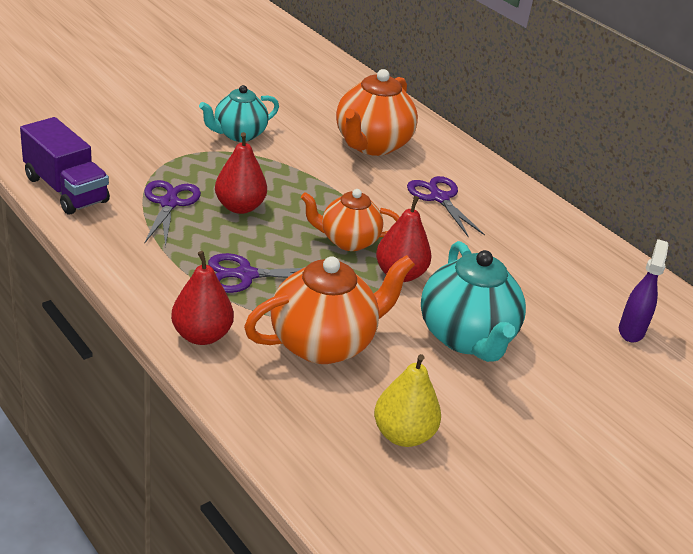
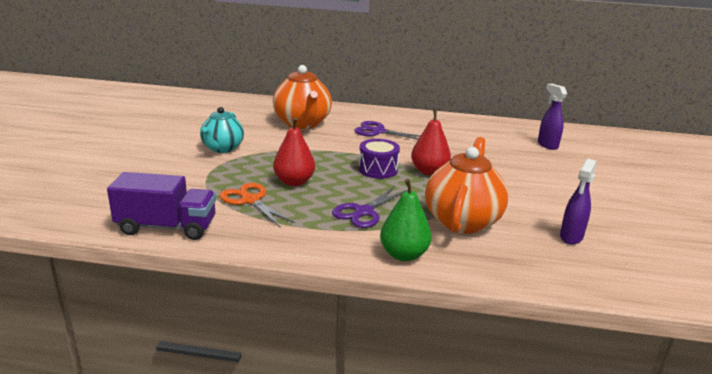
camera: 40 degrees left, 10 degrees down
purple scissors [144,180,201,247] -> orange scissors [219,183,295,227]
red pear [171,251,234,345] -> green pear [380,179,432,261]
orange teapot [301,189,400,251] -> purple drum [359,139,400,179]
yellow pear [374,354,441,447] -> purple spray bottle [560,159,596,245]
turquoise teapot [421,241,526,362] -> none

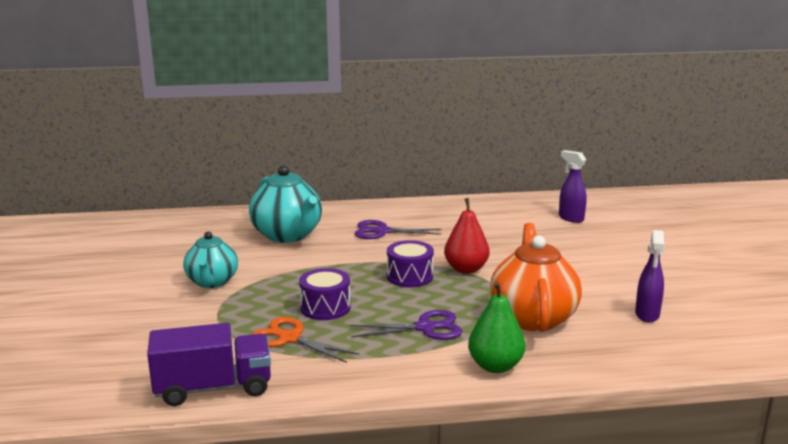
camera: 15 degrees left, 5 degrees down
orange teapot [273,65,332,129] -> turquoise teapot [249,165,322,243]
red pear [273,117,315,186] -> purple drum [299,268,351,320]
purple scissors [332,186,408,228] -> purple scissors turned 120 degrees counterclockwise [349,310,463,340]

